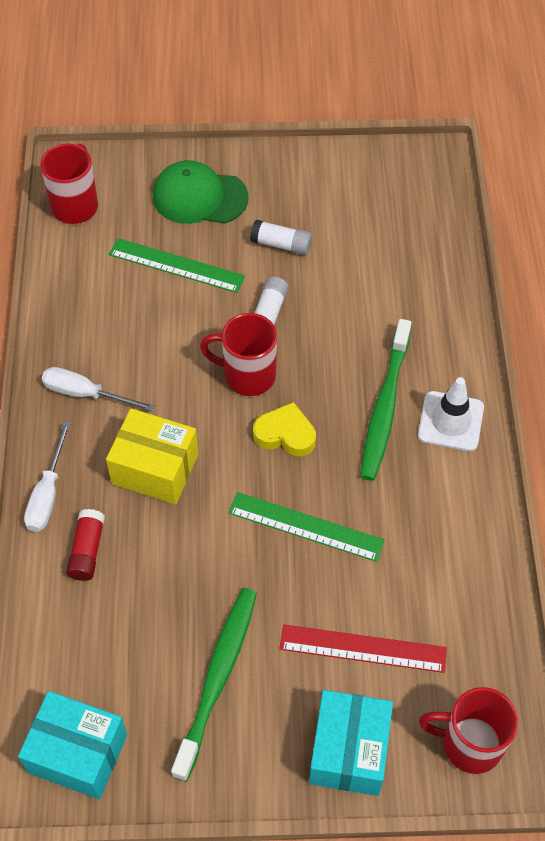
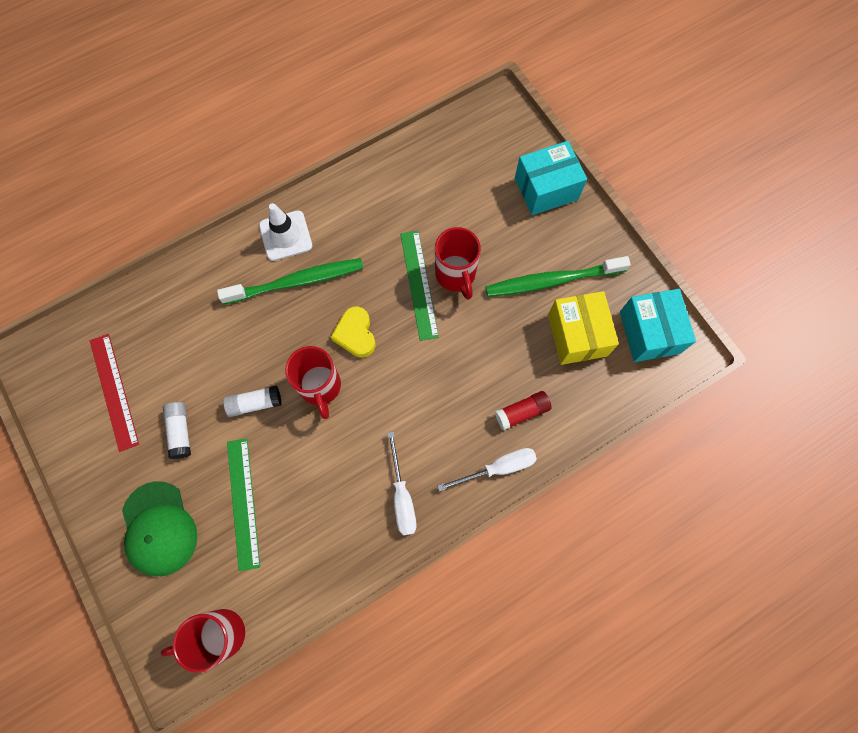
camera: 120 degrees left, 15 degrees up
yellow box [106,408,199,504] -> yellow box moved to [548,291,619,365]
red ruler [280,624,447,673] -> red ruler moved to [90,334,139,452]
red mug [419,687,518,774] -> red mug moved to [435,227,481,300]

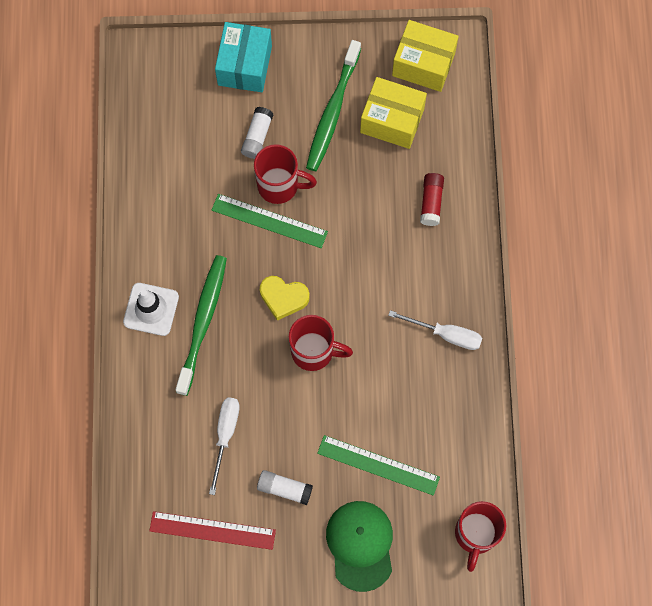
camera: 60 degrees left, 0 degrees up
green cap [122,481,197,576] -> green cap turned 105 degrees counterclockwise [326,501,393,592]
white glue stick [223,386,282,417] -> white glue stick moved to [241,107,274,159]
white screwdriver [437,448,537,491] -> white screwdriver moved to [209,397,240,495]
turquoise box [620,289,696,362] -> yellow box [392,20,459,92]

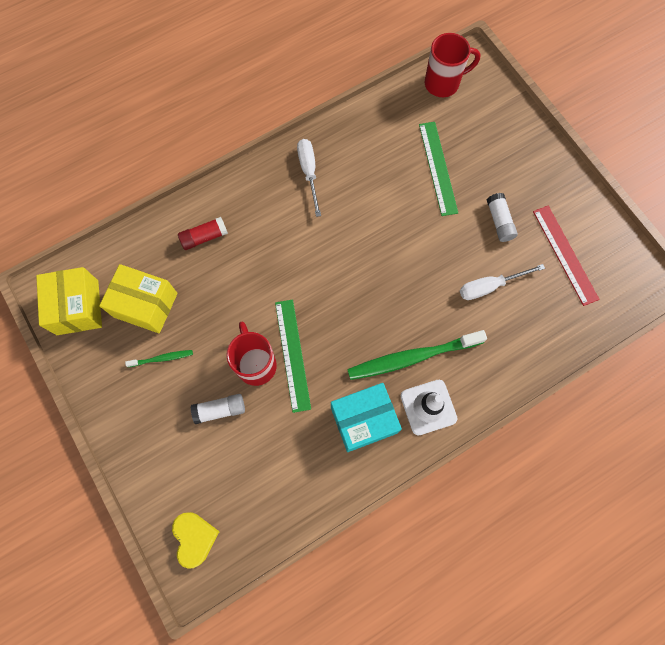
camera: 120 degrees left, 0 degrees up
turquoise box [215,22,272,92] -> turquoise box moved to [331,383,402,452]
yellow heart [260,276,310,321] -> yellow heart moved to [172,512,220,569]
red mug [289,315,353,371] -> none
green toothbrush [306,40,361,171] -> green toothbrush [125,350,193,367], size x0.47
green cap [326,501,393,592] -> none
yellow box [360,77,427,149] -> yellow box turned 60 degrees counterclockwise [99,264,178,333]

